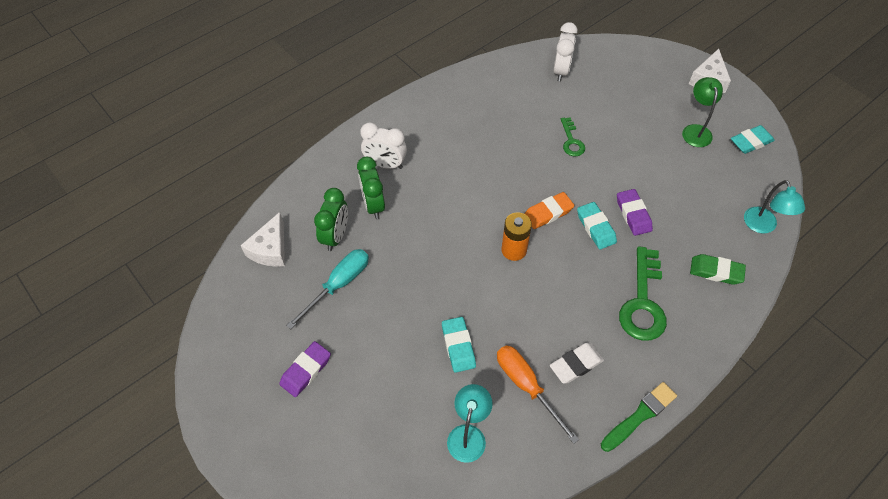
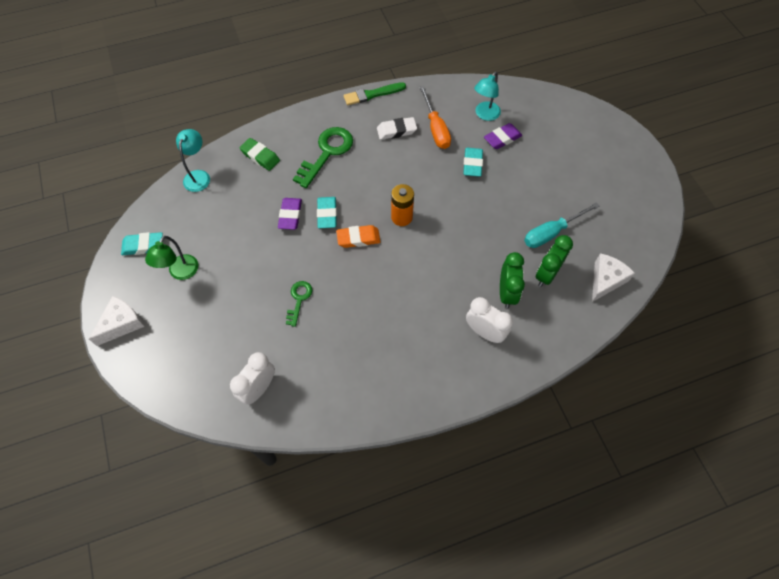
camera: 160 degrees left, 5 degrees up
purple eraser [279,341,331,397] -> purple eraser moved to [484,123,522,149]

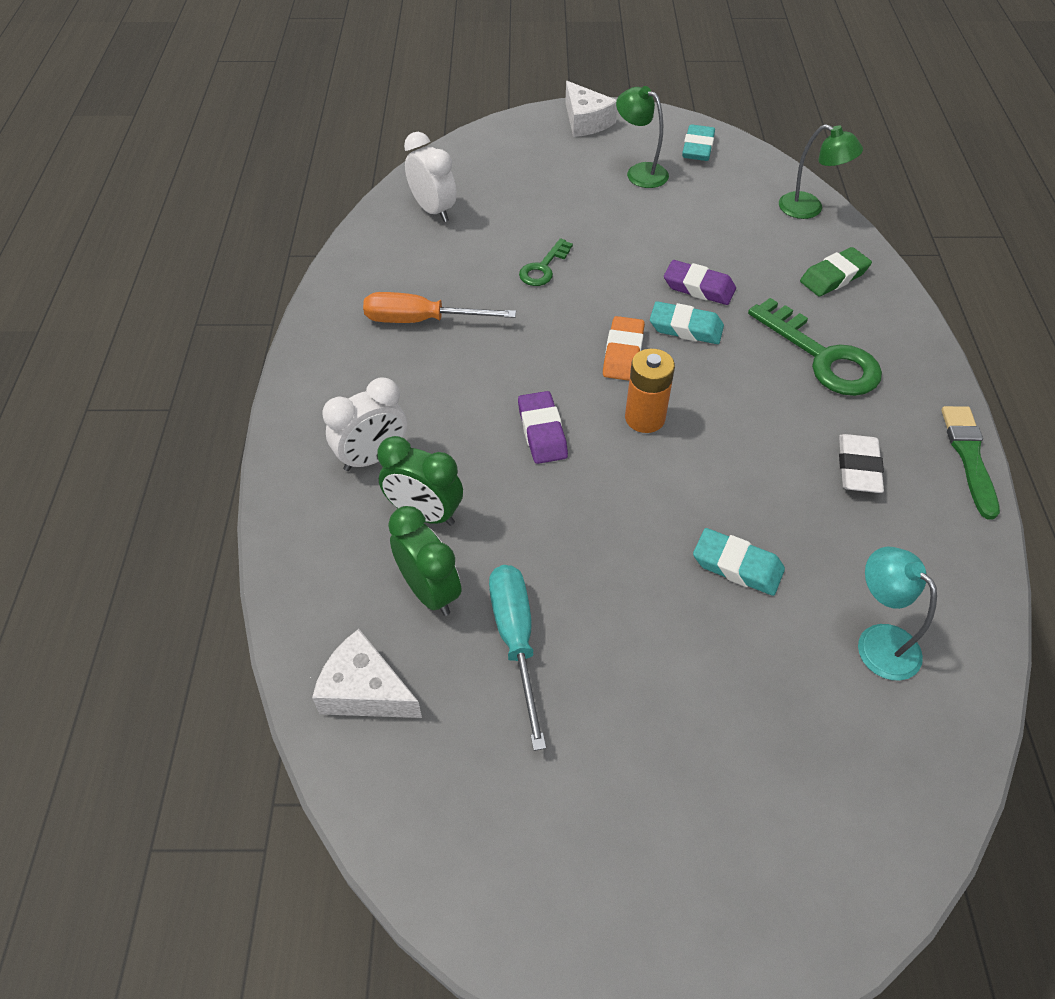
camera: 110 degrees right, 10 degrees down
turquoise lamp [176,129,210,192] -> green lamp [779,124,863,219]
green key [286,281,312,327] -> green key turned 90 degrees clockwise [519,238,573,286]
orange screwdriver [420,86,451,149] -> orange screwdriver moved to [363,292,516,323]
purple eraser [484,123,522,149] -> purple eraser moved to [518,391,568,464]
white cheese [592,253,635,302] -> white cheese turned 150 degrees clockwise [312,629,422,718]

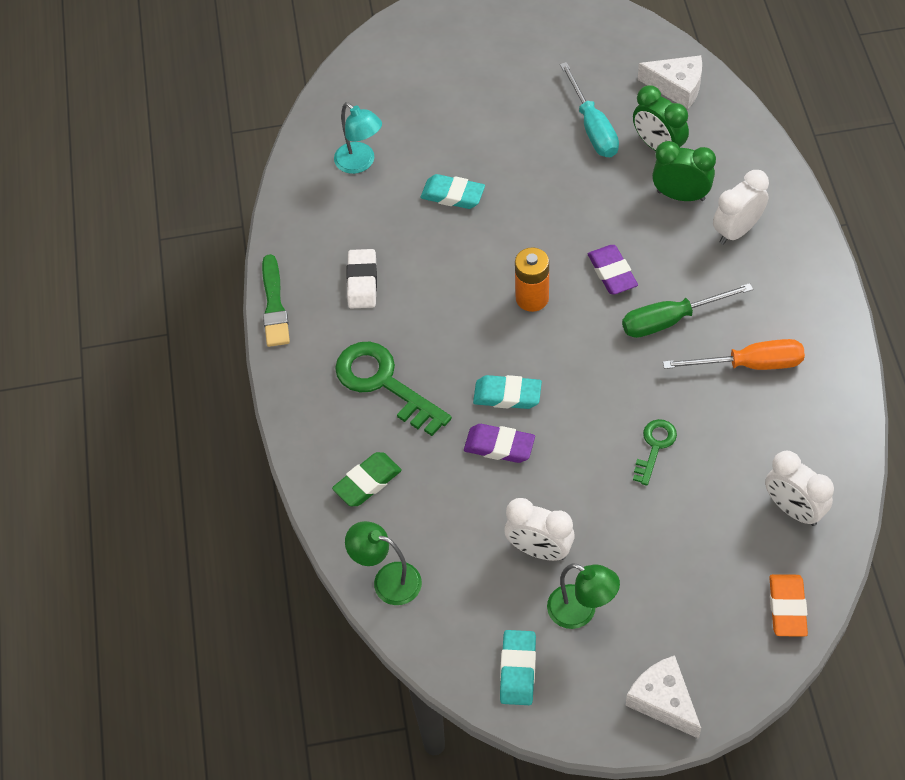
camera: 175 degrees right, 5 degrees up
orange eraser [603,316,645,381] -> orange eraser moved to [769,574,808,637]
none -> white clock [504,498,575,561]
none -> green screwdriver [622,283,753,338]

